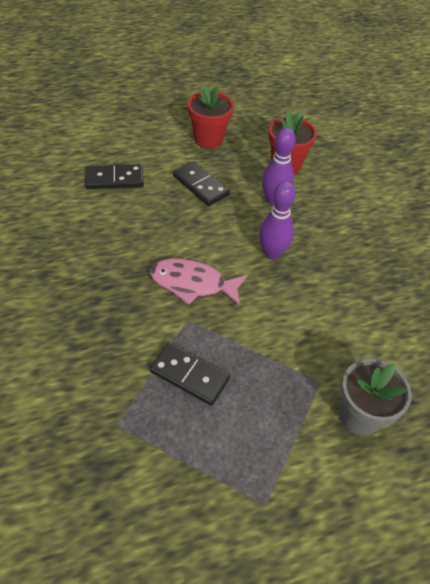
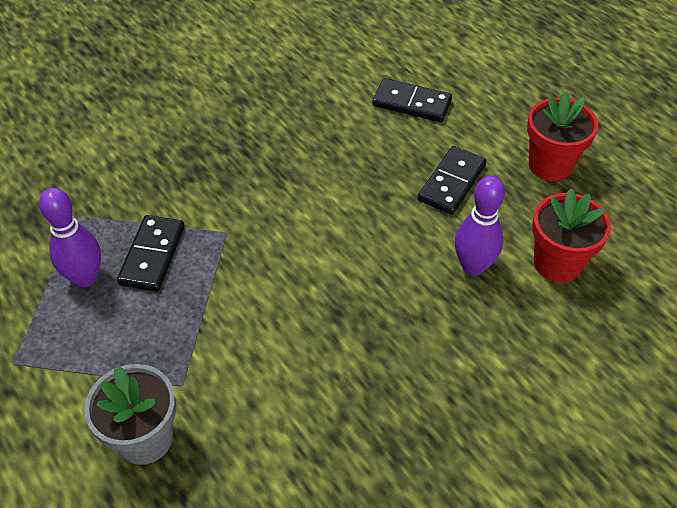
camera: 75 degrees right, 0 degrees up
black domino [85,164,144,189] -> black domino turned 45 degrees counterclockwise [372,78,452,122]
pink fish [150,258,248,306] -> none
purple bowling pin [259,181,296,260] -> purple bowling pin moved to [39,188,101,287]

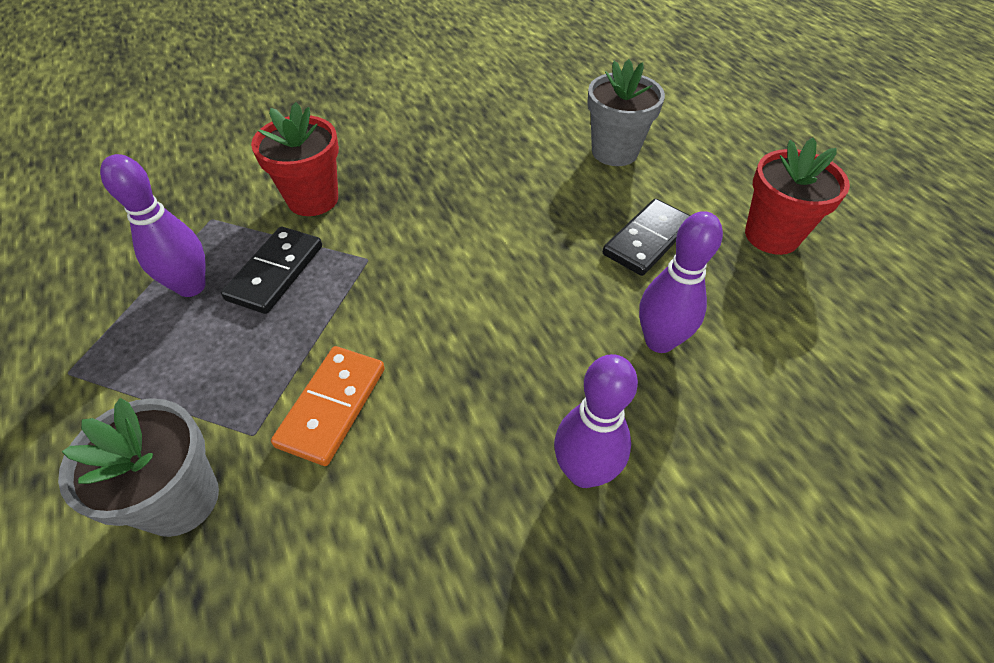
camera: 10 degrees right, 0 degrees up
black domino [372,78,452,122] -> grey flower pot [587,59,665,166]
red flower pot [532,189,611,283] -> red flower pot moved to [251,102,339,216]
none -> orange domino [271,346,385,466]
none -> purple bowling pin [554,354,638,488]

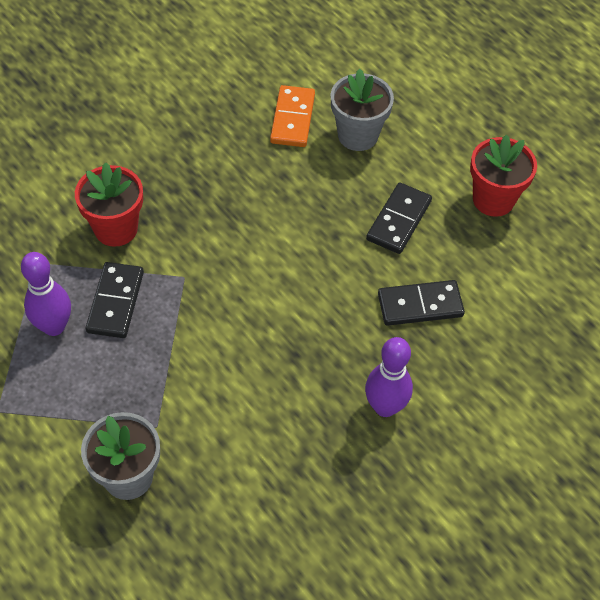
camera: 15 degrees left, 5 degrees up
orange domino [271,346,385,466] -> orange domino moved to [270,85,315,147]
purple bowling pin [639,211,723,353] -> black domino [378,280,465,326]

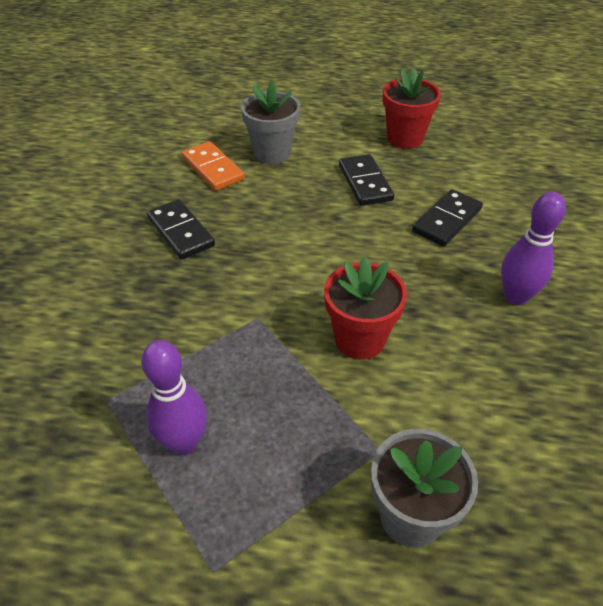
camera: 40 degrees left, 10 degrees down
red flower pot [75,162,143,247] -> red flower pot moved to [324,256,407,359]
black domino [86,262,144,338] -> black domino moved to [147,199,215,260]

